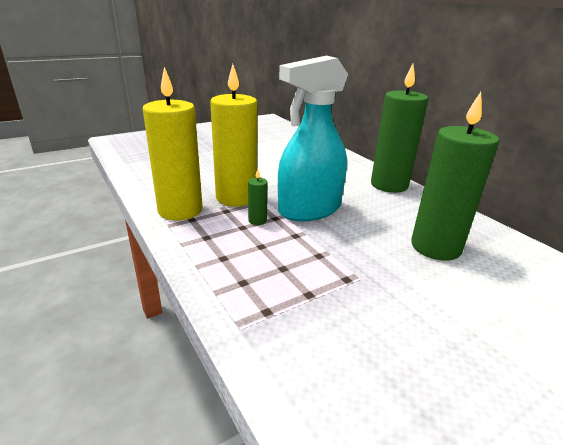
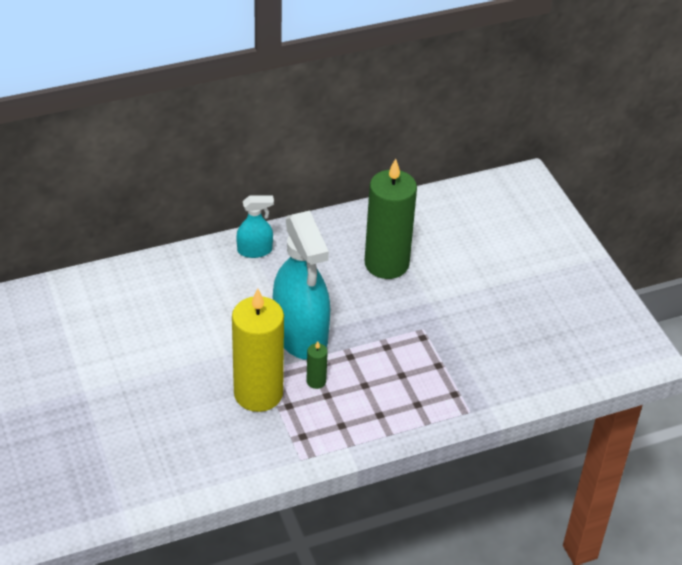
camera: 80 degrees left, 15 degrees up
yellow candle [143,67,203,220] -> none
green candle [371,64,428,193] -> turquoise spray bottle [236,195,274,258]

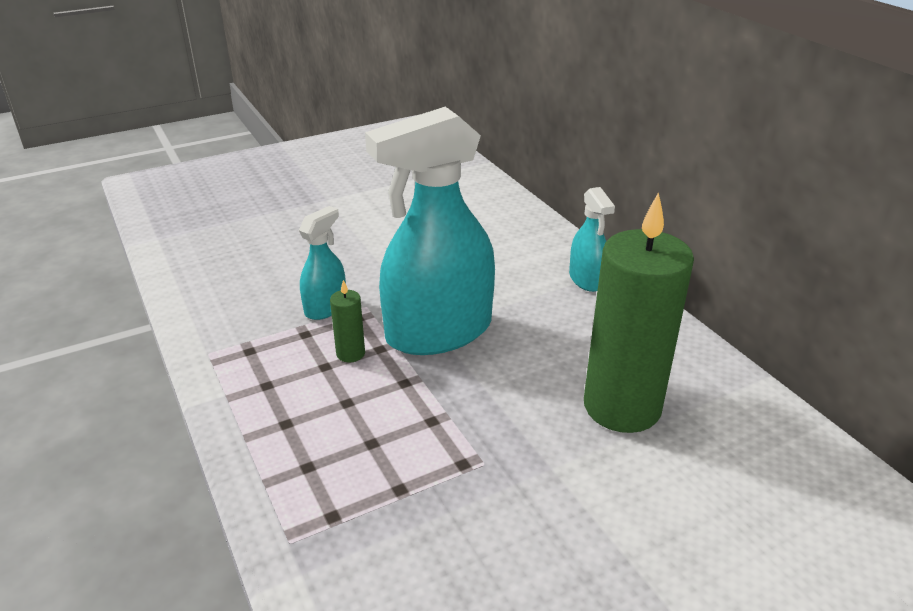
camera: 85 degrees right, 10 degrees down
yellow candle [232,288,284,412] -> turquoise spray bottle [299,206,346,320]

